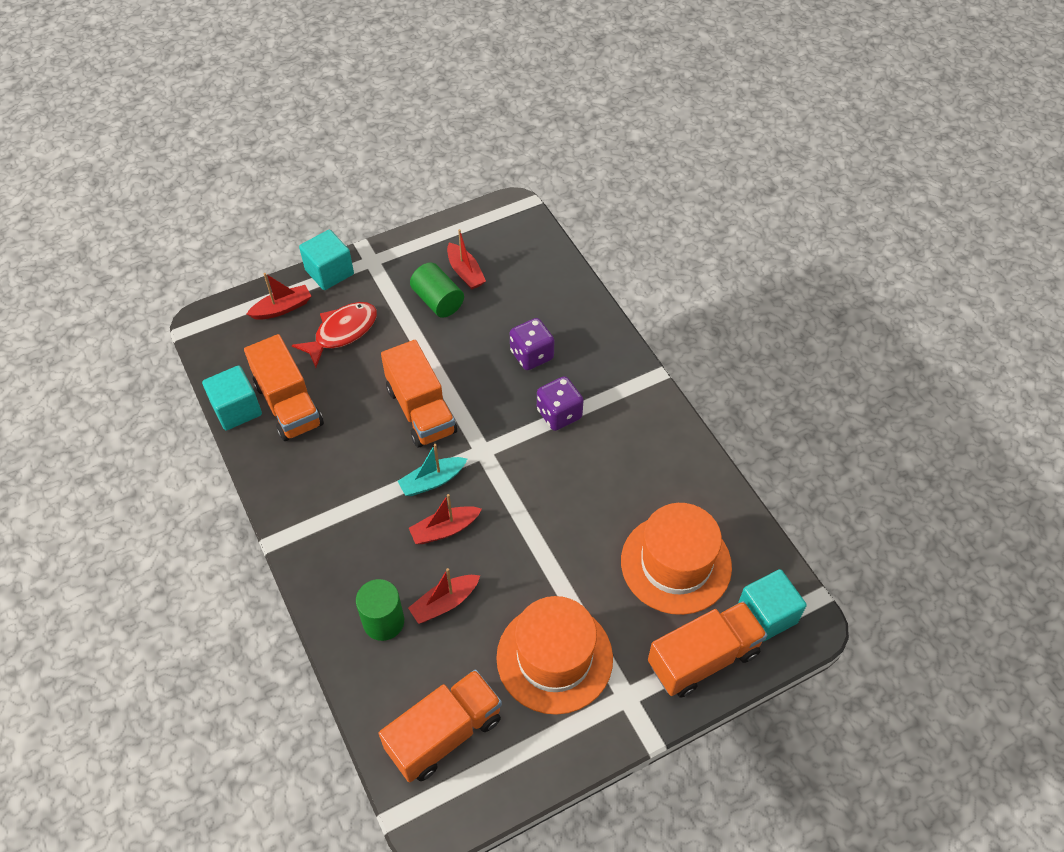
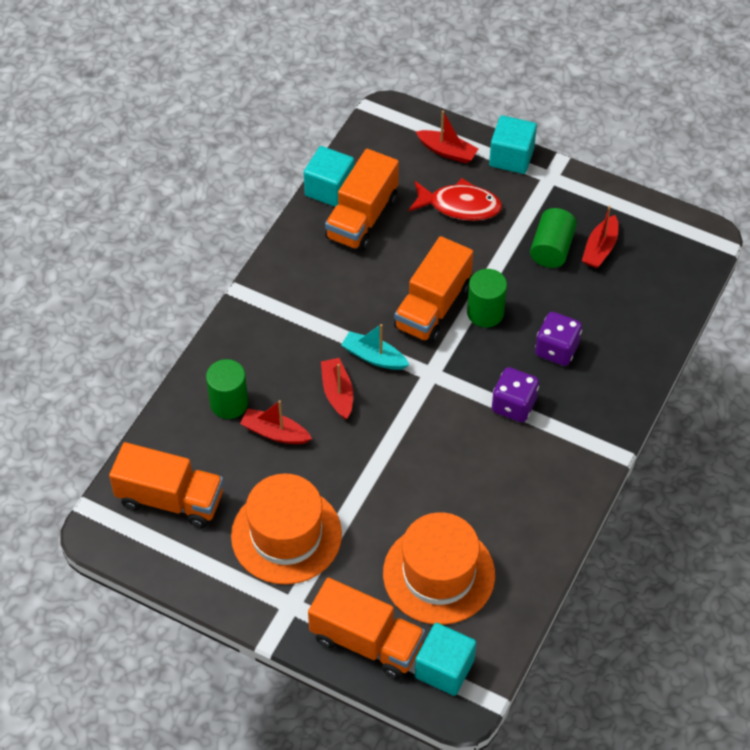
camera: 55 degrees right, 0 degrees up
red boat [409,494,482,544] -> red boat turned 45 degrees clockwise [321,358,353,420]
none -> green cylinder [467,269,507,328]

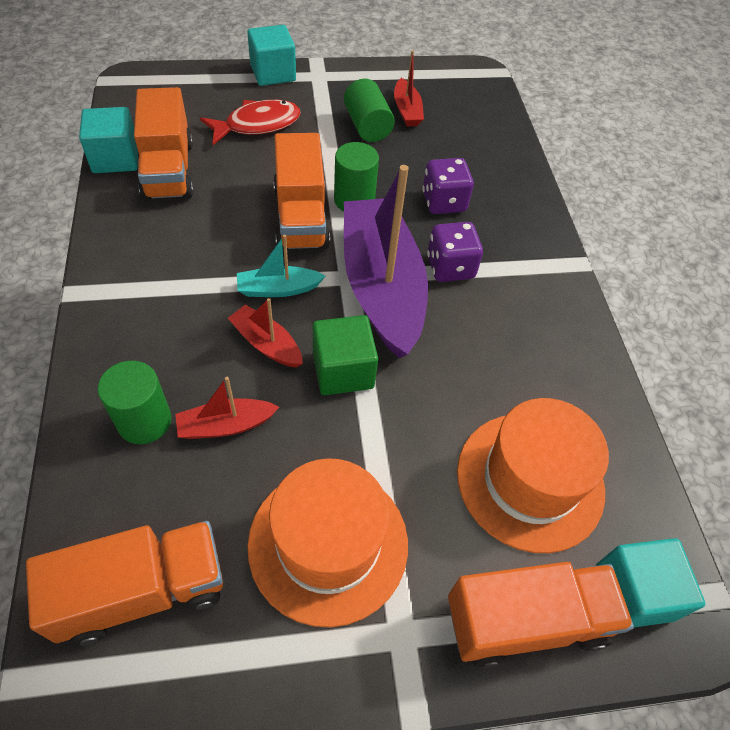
camera: 40 degrees left, 0 degrees up
red boat [416,110,478,163] -> none
none -> green cube [313,315,378,395]
none -> purple boat [344,165,428,358]

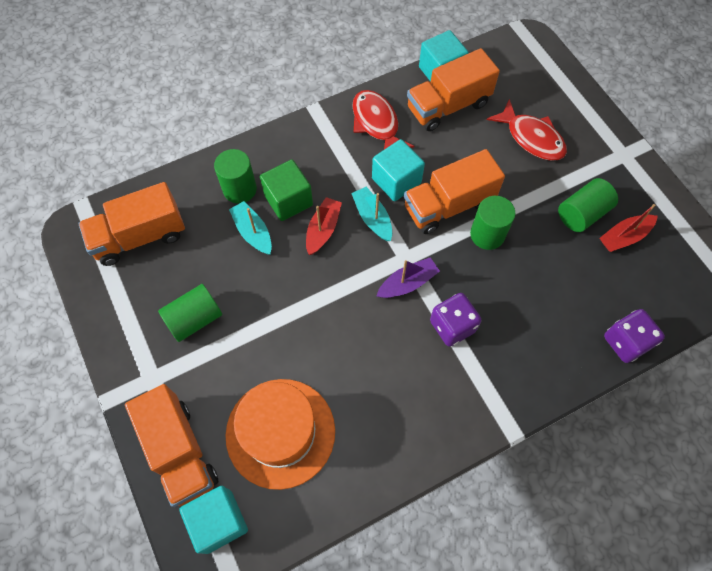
camera: 75 degrees right, 10 degrees up
orange truck [26,521,223,646] -> orange truck turned 105 degrees clockwise [78,182,185,266]
red boat [175,377,279,439] -> turquoise boat [229,201,272,255]
turquoise cube [247,25,296,86] -> turquoise cube moved to [372,139,425,201]
orange hat [247,458,408,627] -> green cylinder [158,284,222,342]
green cube [313,315,378,395] -> green cube moved to [260,160,313,221]
purple boat [344,165,428,358] -> purple boat [376,257,440,298], size x0.44
purple dice [422,158,474,214] -> purple dice moved to [604,309,665,363]
none -> red fish [352,90,414,150]

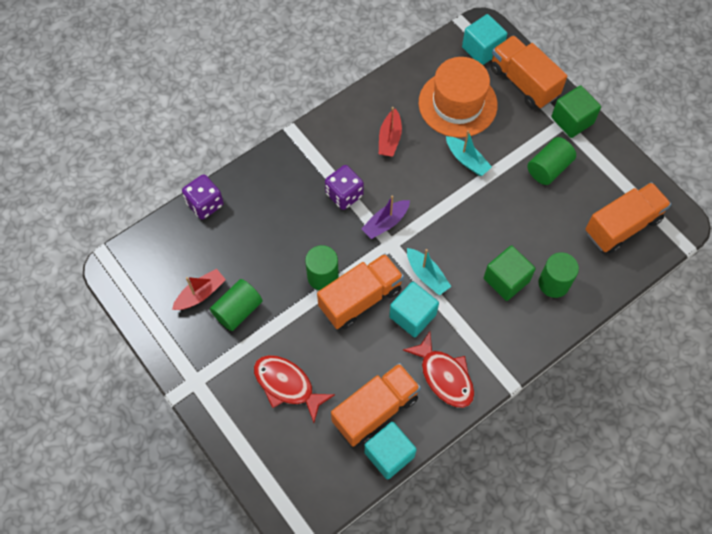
camera: 170 degrees right, 0 degrees up
turquoise boat [229,201,272,255] -> turquoise boat moved to [446,130,492,176]
red boat [306,197,342,255] -> red boat moved to [379,107,402,157]
none -> green cube [551,85,601,138]

